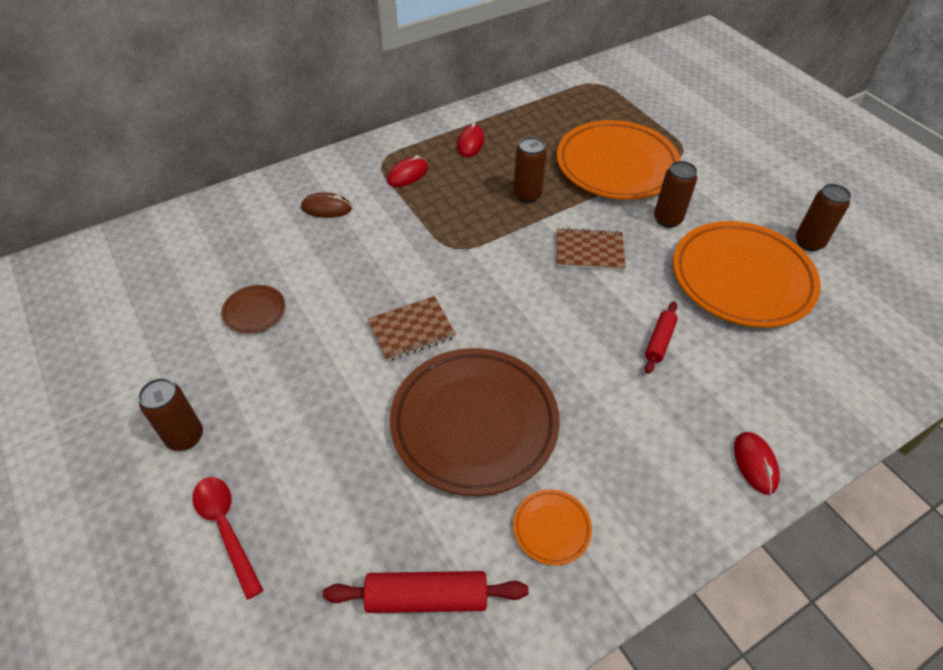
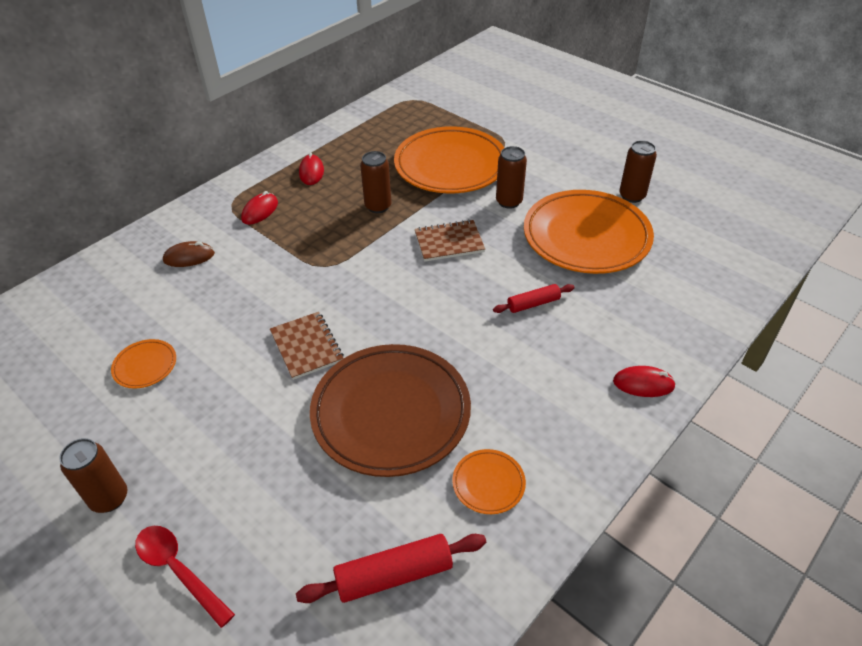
camera: 15 degrees left, 5 degrees down
brown plate [221,285,286,334] -> orange plate [111,339,176,389]
brown notebook [368,296,456,361] -> brown notebook turned 75 degrees counterclockwise [270,312,344,380]
red rolling pin [645,301,678,374] -> red rolling pin turned 60 degrees clockwise [493,284,575,313]
red mouse [734,432,780,495] -> red mouse turned 60 degrees counterclockwise [613,366,676,397]

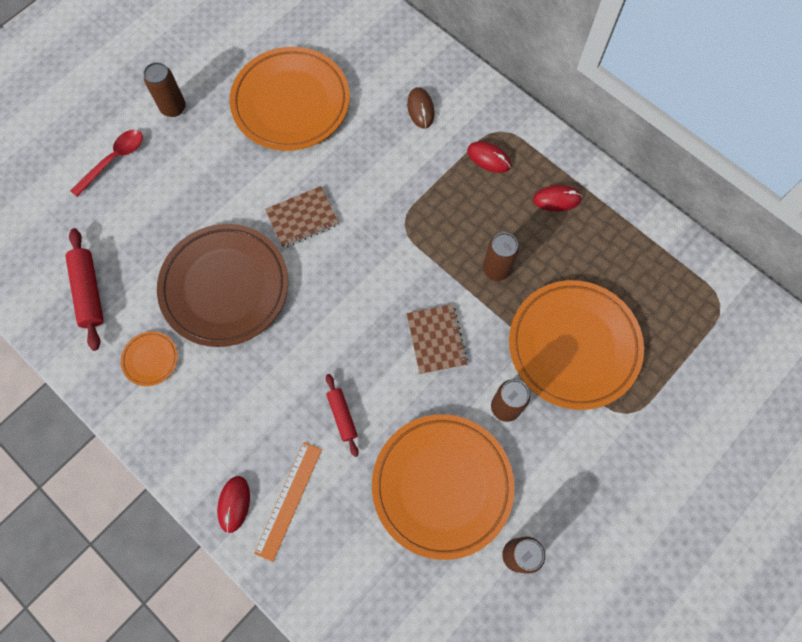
camera: 90 degrees right, 25 degrees up
orange plate [111,339,176,389] -> orange plate [229,47,350,151], size x2.37
none -> orange ruler [254,442,322,562]

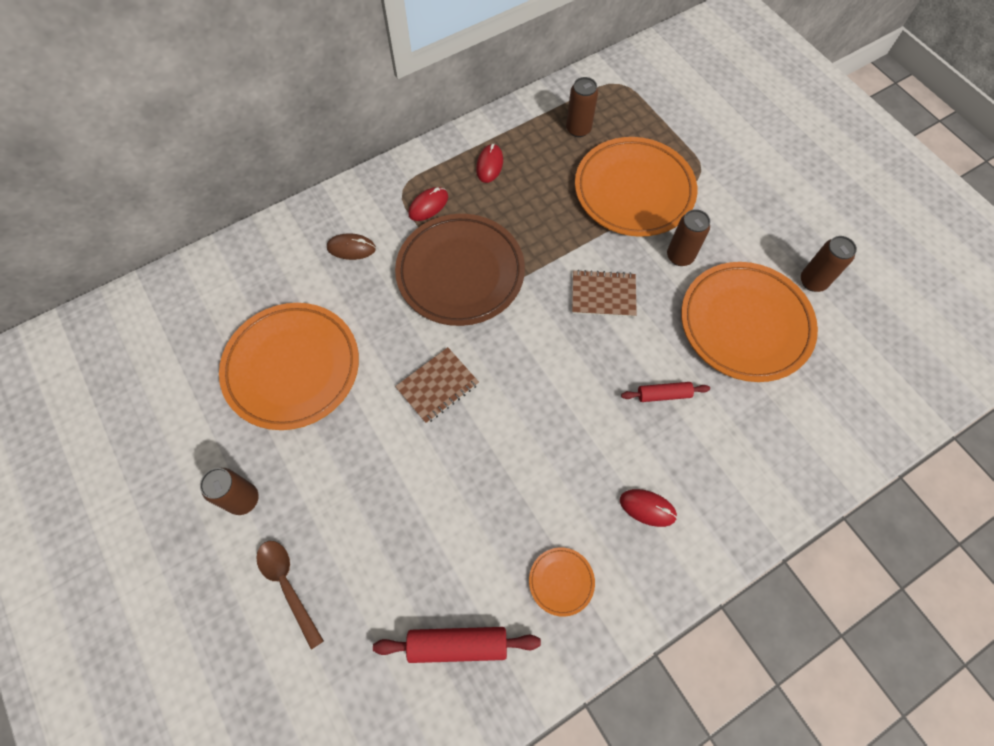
camera: 75 degrees left, 5 degrees down
red spoon [70,130,143,197] -> brown spoon [256,541,324,650]
brown plate [157,224,288,347] -> brown plate moved to [395,214,525,326]
red mouse [217,476,250,533] -> red mouse moved to [620,489,677,527]
orange ruler [254,442,322,562] -> none
brown notebook [265,186,339,248] -> brown notebook turned 60 degrees clockwise [395,347,479,424]
brown can [483,233,519,281] -> brown can moved to [566,77,598,137]

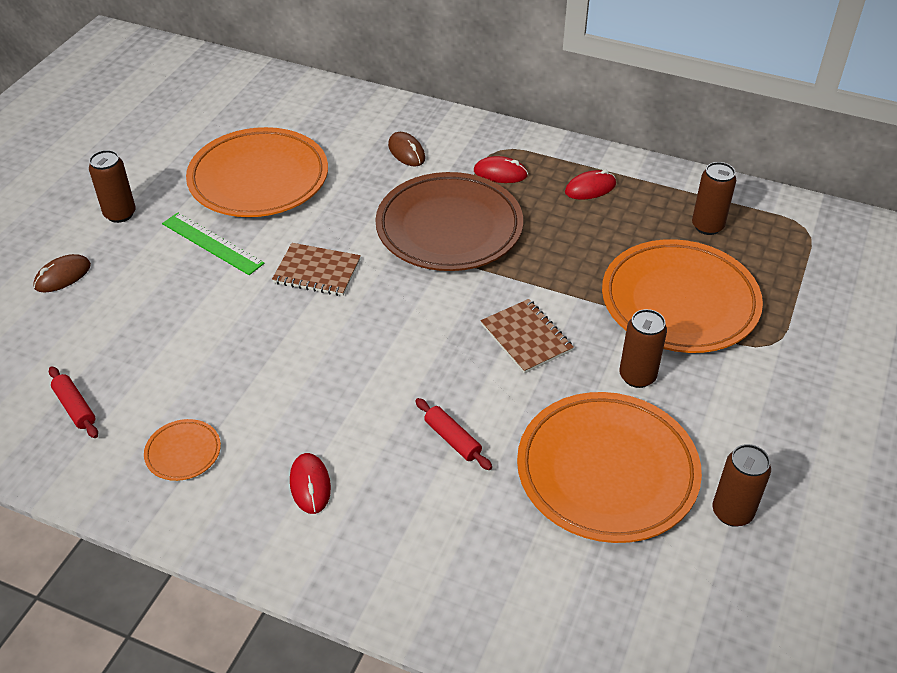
camera: 55 degrees right, 20 degrees down
brown spoon [256,541,324,650] -> brown mouse [33,254,91,293]
red rolling pin [373,627,541,663] -> red rolling pin [49,366,98,438], size x0.63
none -> green ruler [162,213,265,275]

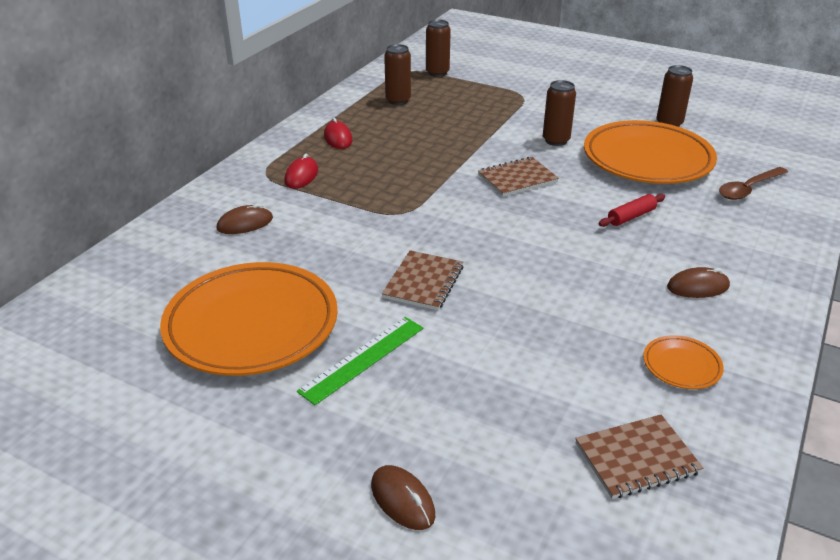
camera: 85 degrees left, 10 degrees down
red rolling pin [49,366,98,438] -> brown notebook [575,415,703,499]
brown can [89,150,136,223] -> brown can moved to [426,19,451,77]
red mouse [290,453,331,514] -> brown mouse [667,267,730,298]
brown plate [375,172,523,271] -> none
orange plate [602,239,763,353] -> none
none -> brown spoon [719,167,788,200]

